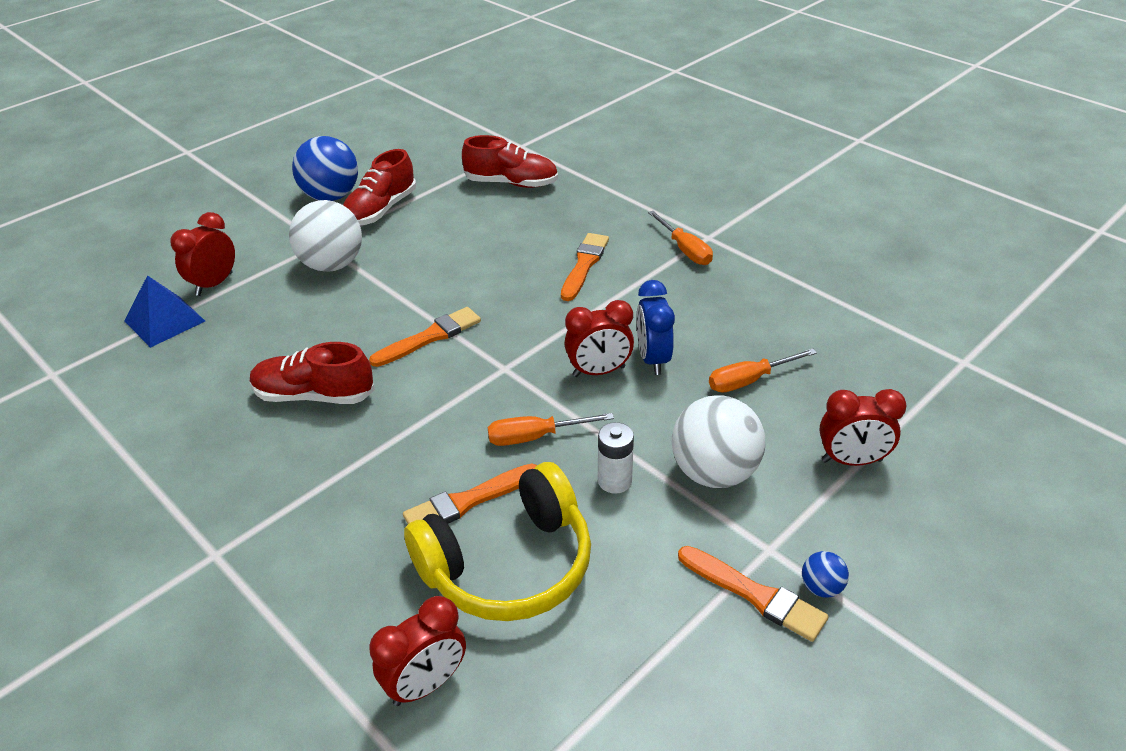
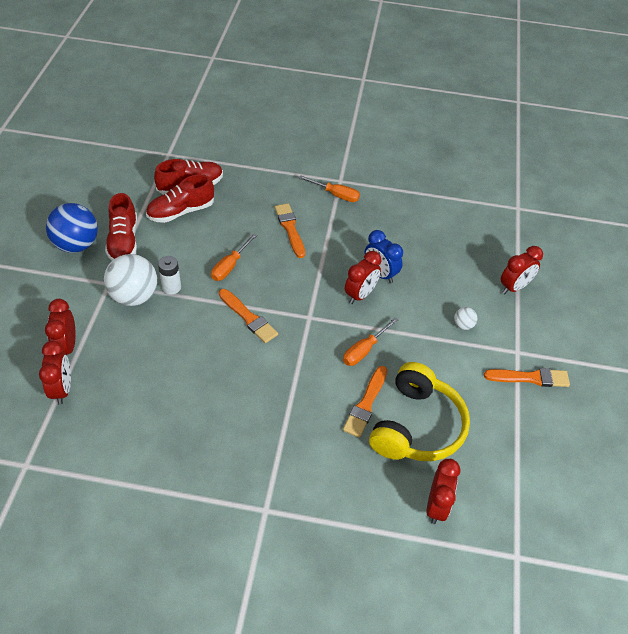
camera: 40 degrees left, 10 degrees up
blue pyramid [124,275,205,348] -> red clock [39,341,71,405]
red shoe [250,342,375,404] -> red shoe moved to [146,174,214,223]
orange brush [369,307,481,367] -> orange brush turned 120 degrees clockwise [219,289,278,343]
white battery [598,422,634,494] -> white battery moved to [158,256,181,295]
white ball [672,395,765,488] -> white ball [454,307,477,330], size x0.44
orange screwdriver [709,348,817,393] -> orange screwdriver moved to [211,233,257,281]
blue ball [802,551,849,597] -> none

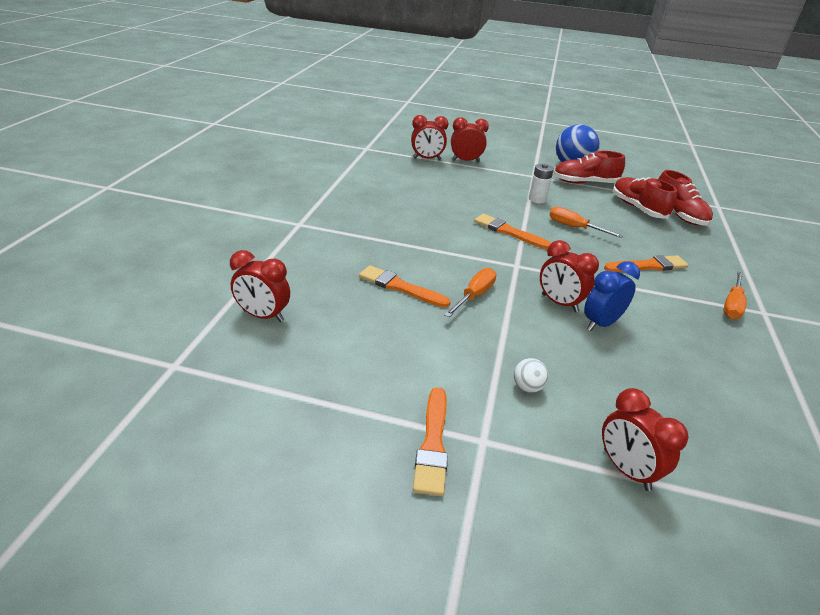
camera: 95 degrees right, 15 degrees down
white ball [104,254,157,306] -> none
orange brush [219,289,278,343] -> orange brush turned 75 degrees clockwise [474,214,551,249]
orange screwdriver [343,317,398,366] -> orange screwdriver turned 75 degrees clockwise [444,268,496,317]
yellow headphones [369,362,470,461] -> none

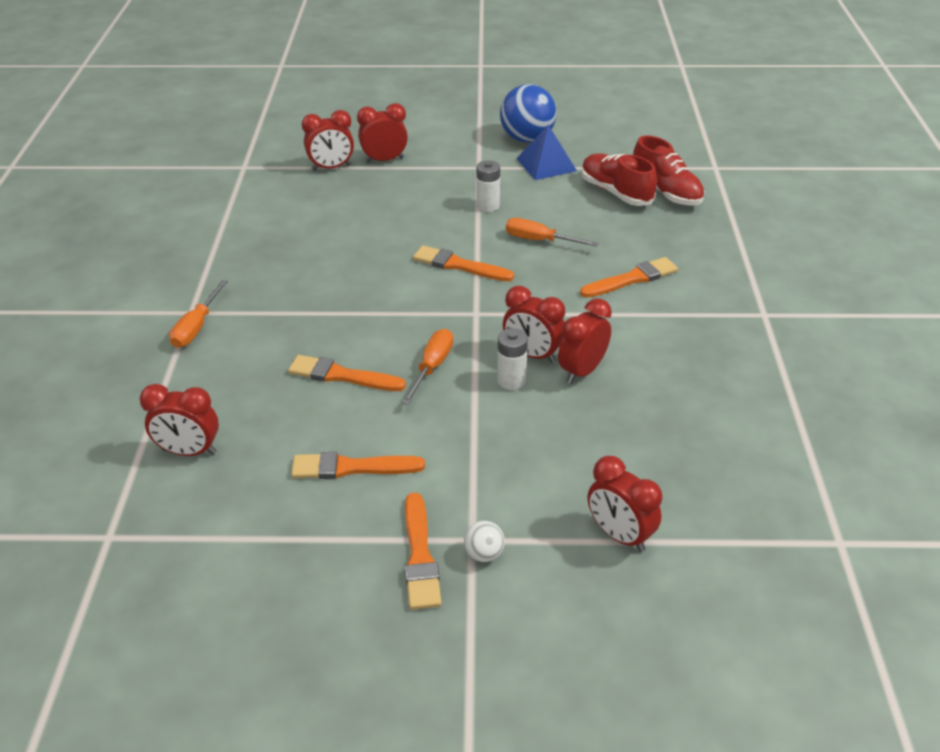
camera: 10 degrees left, 5 degrees up
white ball [514,358,549,393] -> white ball moved to [464,521,505,562]
red shoe [553,151,625,183] -> blue pyramid [516,125,577,180]
blue clock [584,261,640,331] -> red clock [558,298,612,384]
orange screwdriver [723,272,747,319] -> orange screwdriver moved to [169,280,228,348]
none -> orange brush [291,452,425,479]
none -> white battery [497,328,528,390]

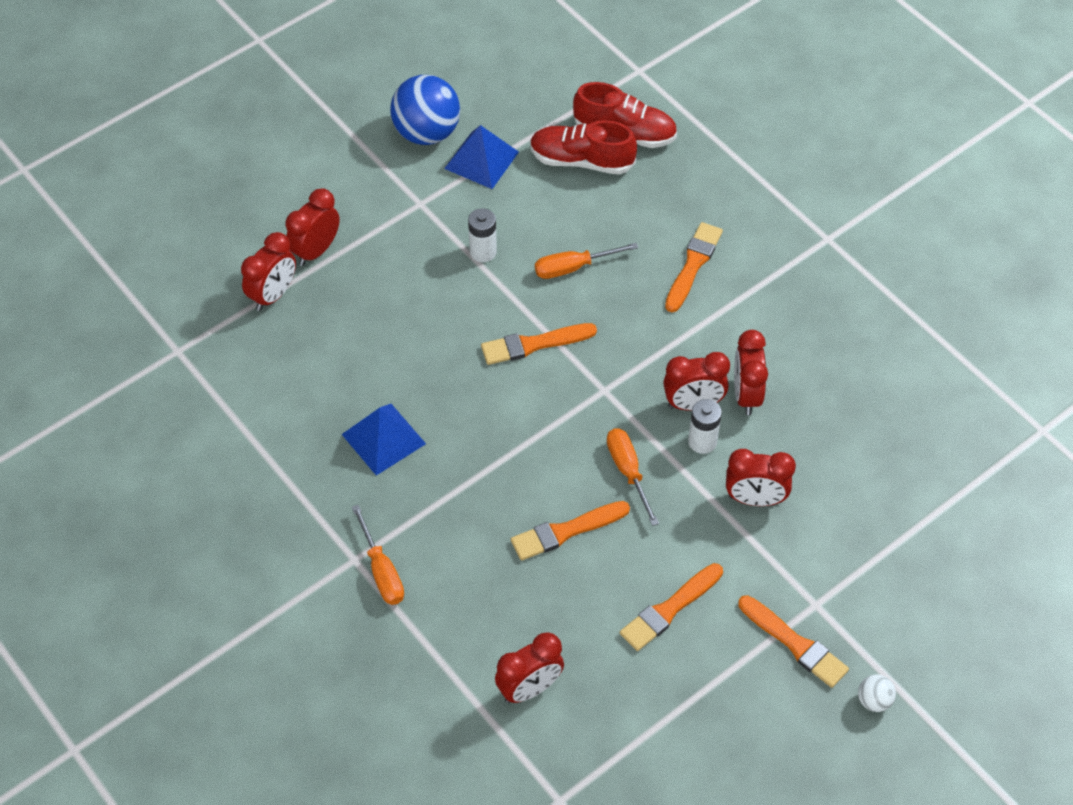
camera: 40 degrees left, 15 degrees up
white ball [464,521,505,562] -> white ball moved to [858,674,896,712]
red clock [588,456,663,552] -> red clock moved to [726,449,796,506]
none -> blue pyramid [342,404,426,476]

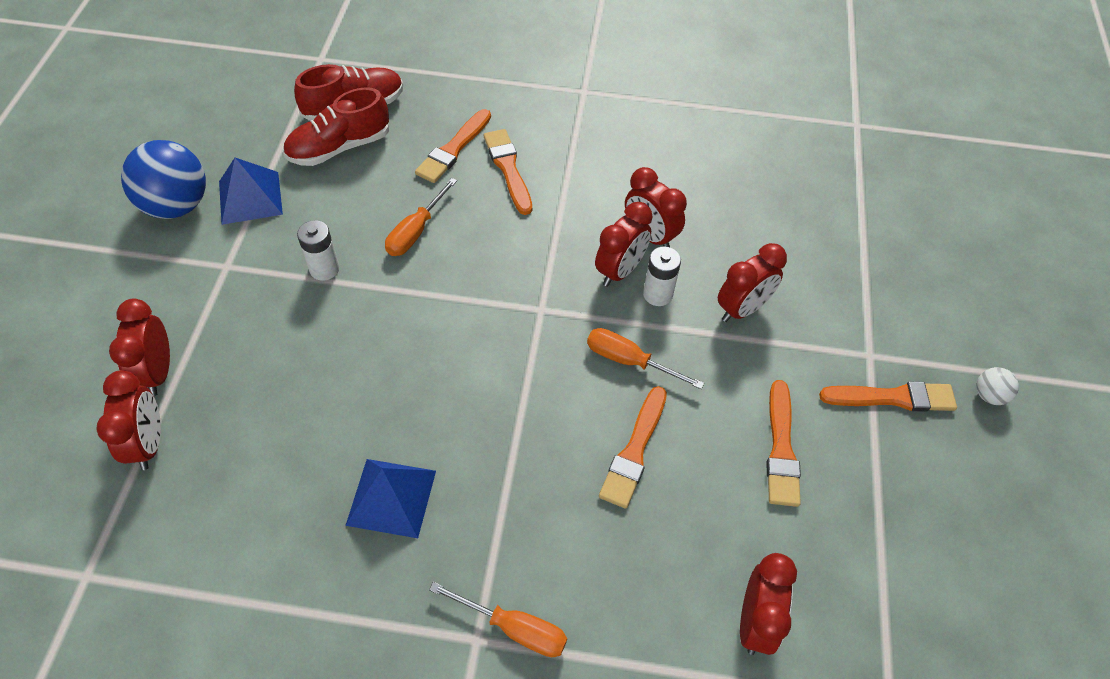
camera: 45 degrees left, 0 degrees up
orange brush [481,323,597,365] -> orange brush moved to [415,109,491,183]

